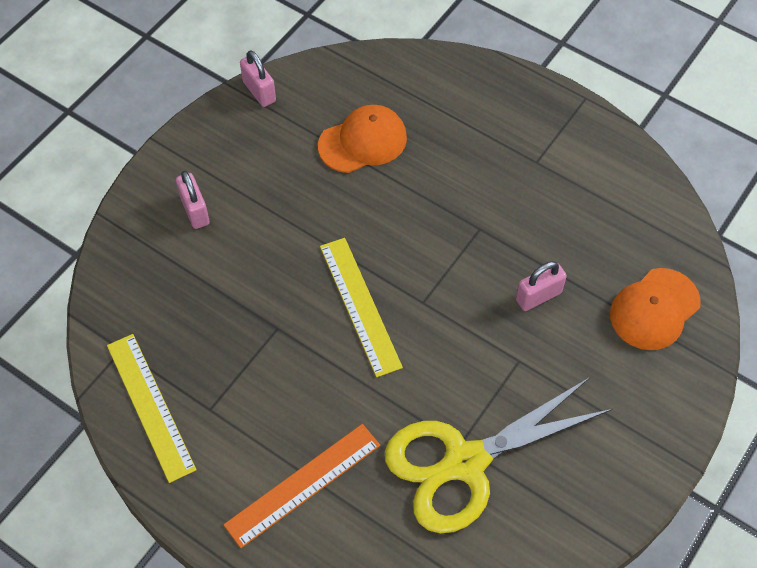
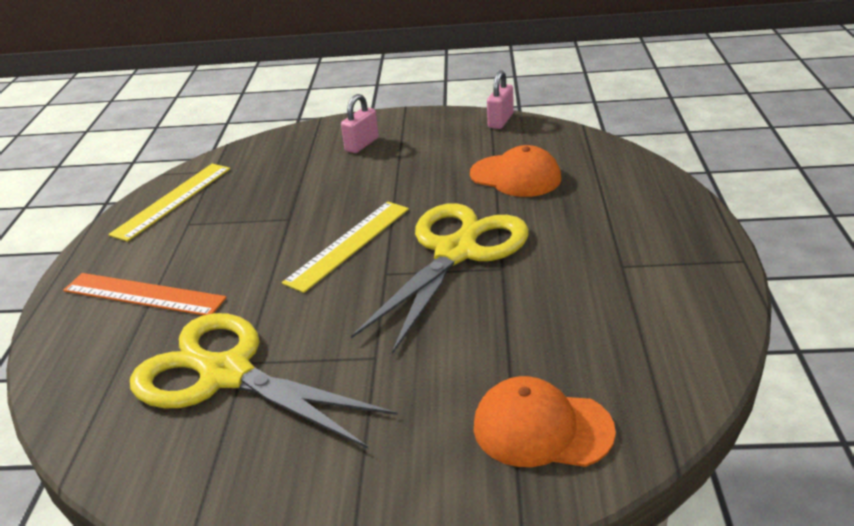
camera: 60 degrees right, 25 degrees down
pink padlock [516,261,567,311] -> none
none -> yellow scissors [351,203,529,354]

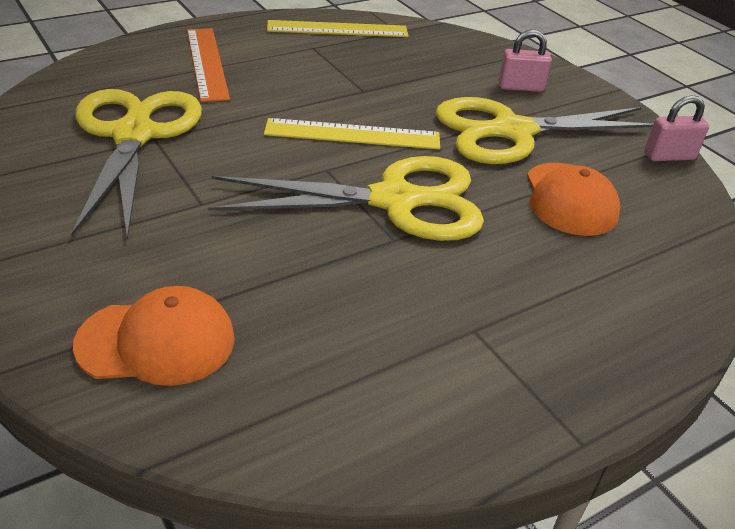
camera: 50 degrees right, 5 degrees up
orange cap [474,376,616,467] -> orange cap turned 105 degrees clockwise [73,286,235,386]
none -> yellow scissors [435,97,653,164]

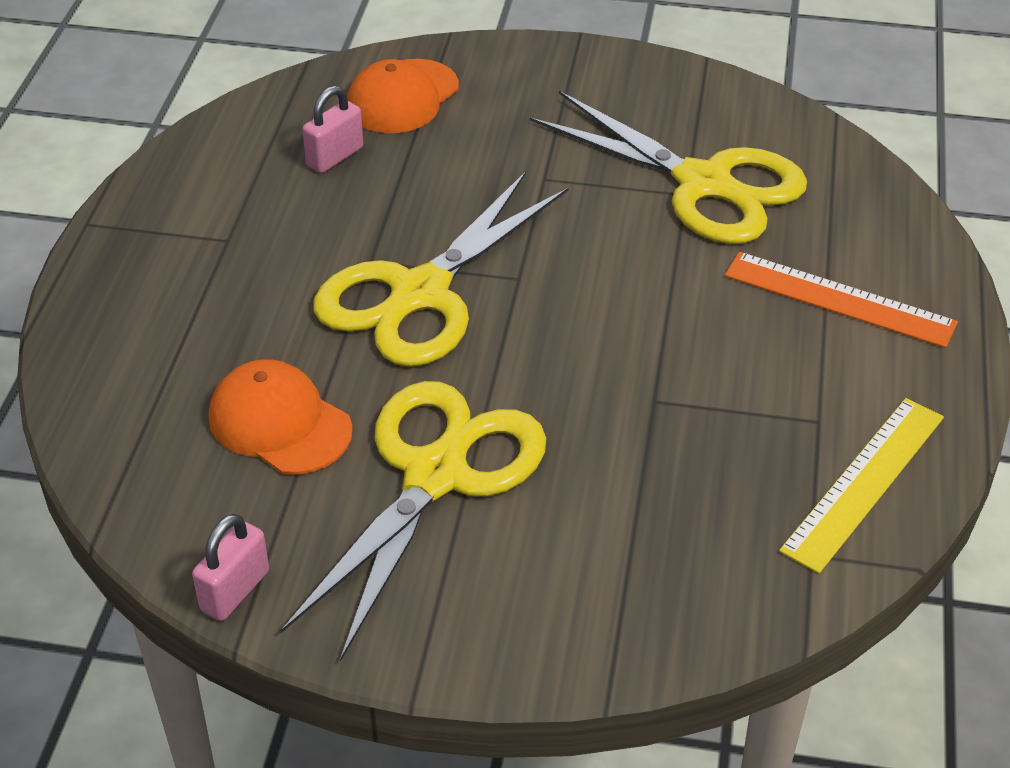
camera: 135 degrees right, 5 degrees up
yellow ruler [264,118,440,150] -> none
pink padlock [499,29,552,92] -> pink padlock moved to [302,86,364,173]

